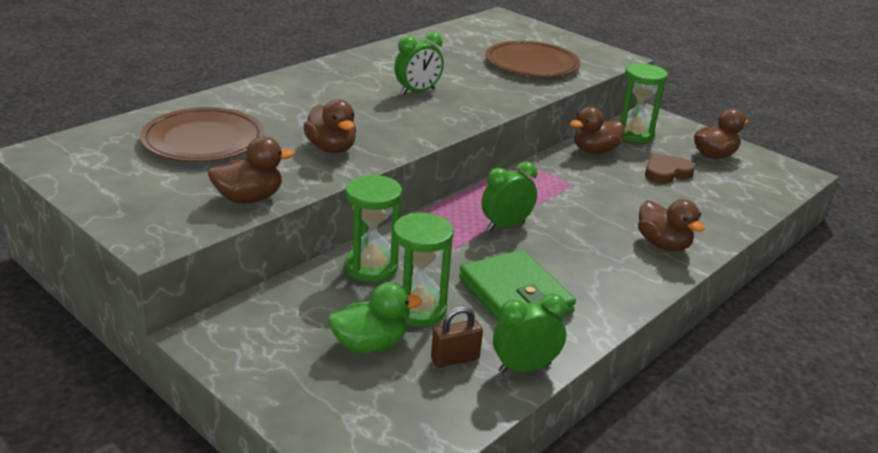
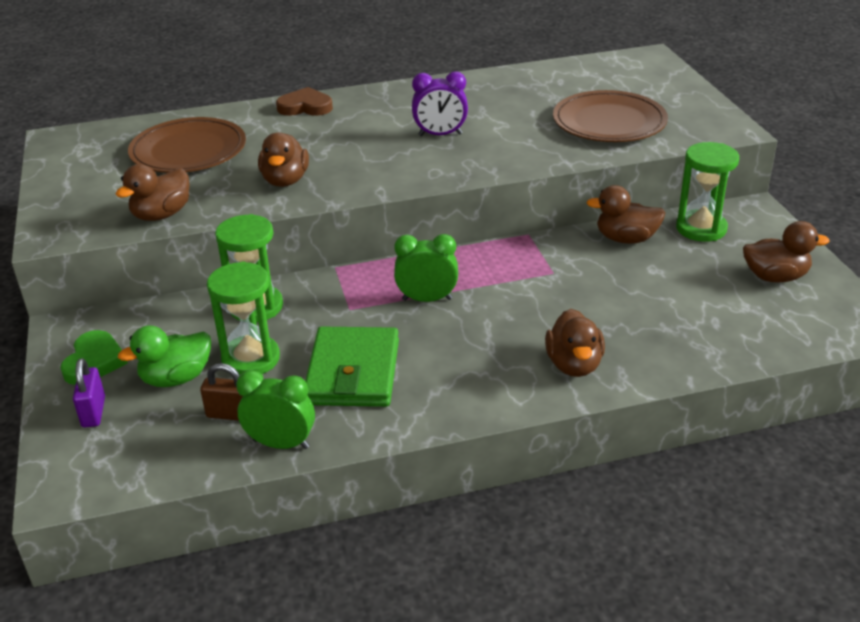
camera: 35 degrees right, 5 degrees up
brown duck [208,136,294,204] -> brown duck turned 120 degrees clockwise [116,164,189,221]
green duck [328,282,422,354] -> green duck turned 135 degrees clockwise [118,325,211,387]
green clock [394,32,444,95] -> purple clock [412,71,468,136]
brown heart [645,153,695,184] -> brown heart moved to [276,87,333,116]
none -> green heart [60,330,128,385]
none -> purple padlock [73,358,105,428]

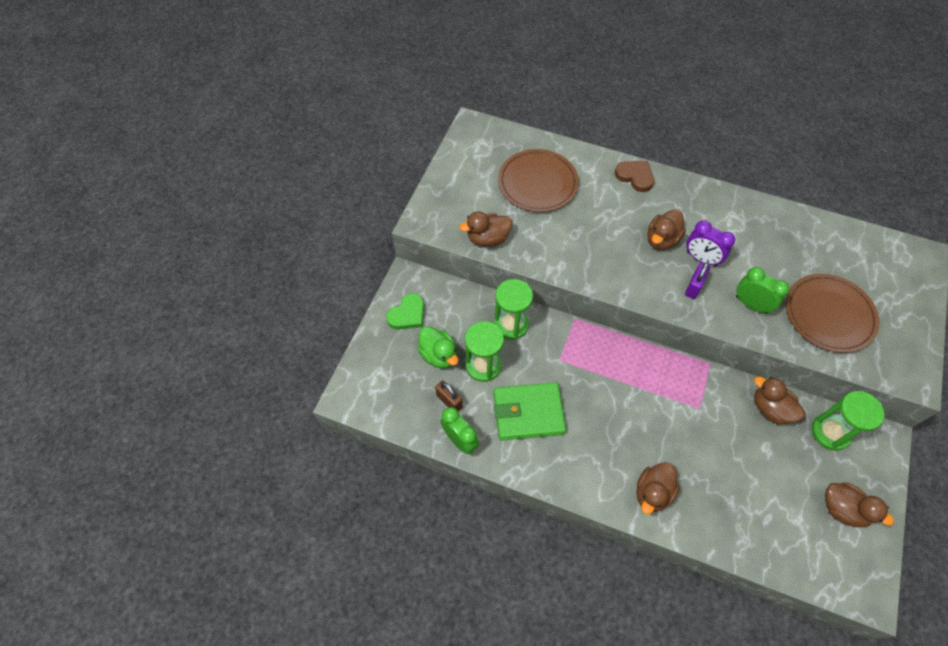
camera: 35 degrees right, 25 degrees up
purple padlock [73,358,105,428] -> purple padlock moved to [685,262,710,299]
green duck [118,325,211,387] -> green duck turned 135 degrees counterclockwise [417,326,458,368]
brown duck [258,133,309,187] -> brown duck moved to [647,209,686,250]
green wallet [305,327,399,407] -> green wallet turned 45 degrees clockwise [494,382,566,441]
green clock [394,234,458,302] -> green clock moved to [736,267,790,314]

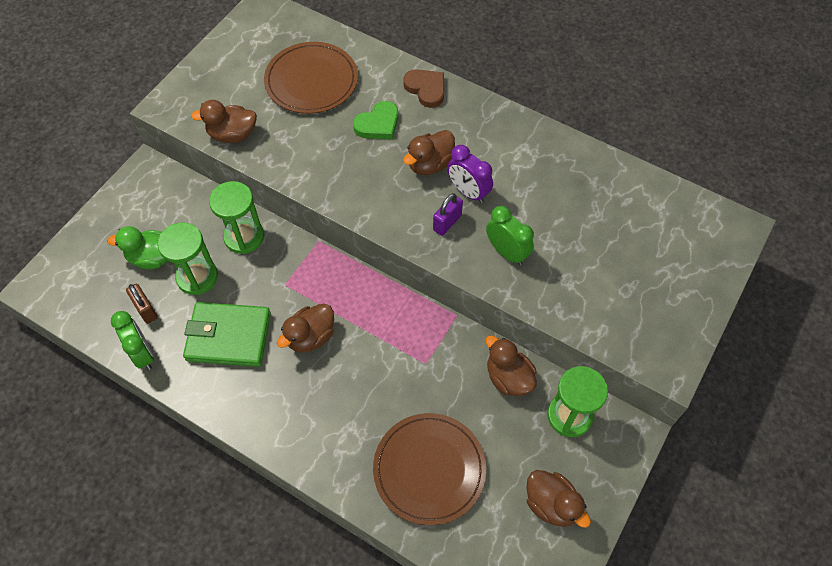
camera: 10 degrees right, 0 degrees up
green heart [386,293,424,330] -> green heart moved to [353,101,398,139]
green duck [417,326,458,368] -> green duck turned 120 degrees clockwise [107,226,167,269]
brown duck [636,462,680,515] -> brown duck moved to [277,304,334,353]
brown plate [786,274,879,353] -> brown plate moved to [373,413,486,525]

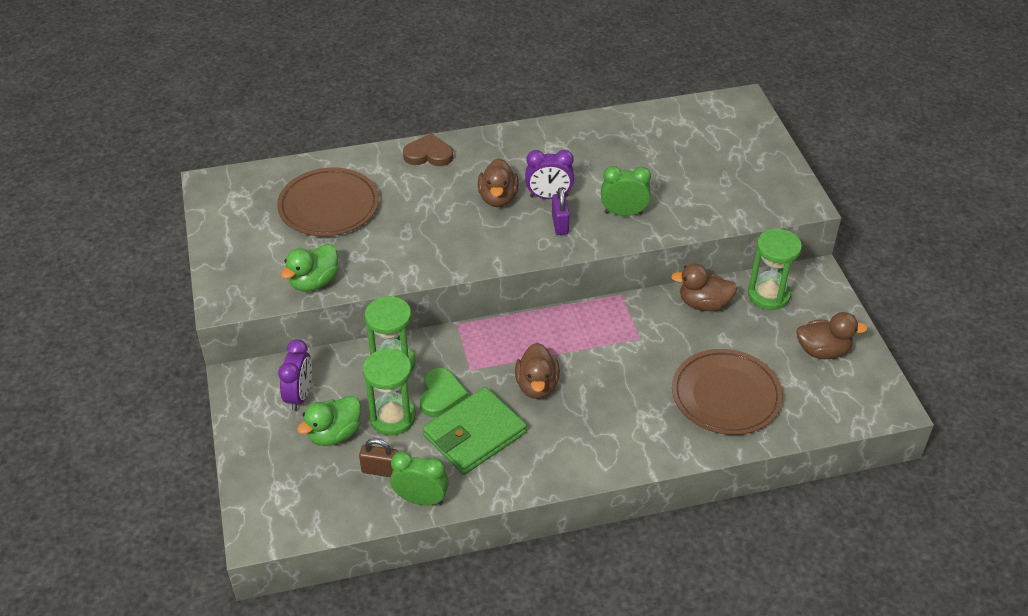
camera: 45 degrees left, 15 degrees down
brown duck [191,100,257,143] -> green duck [281,244,338,292]
green heart [353,101,398,139] -> green heart moved to [420,368,468,418]
none -> purple clock [278,339,312,411]

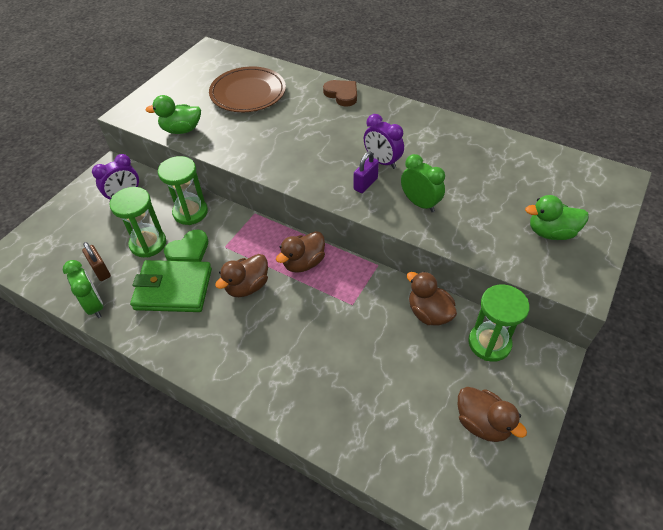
camera: 45 degrees right, 5 degrees up
green duck [297,396,361,446] -> green duck moved to [525,195,589,240]
brown duck [478,158,519,207] -> brown duck moved to [276,231,325,273]
brown plate [672,349,783,435] -> none

